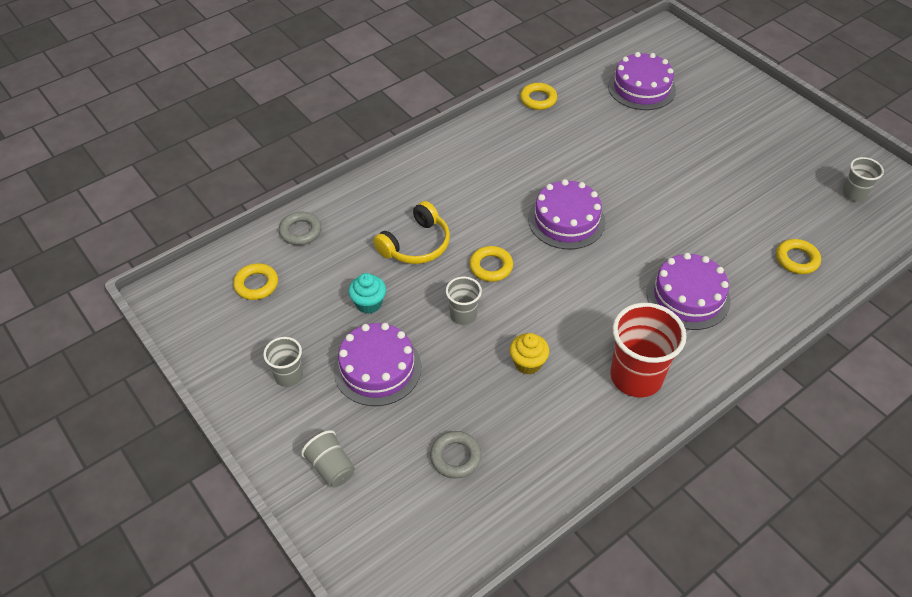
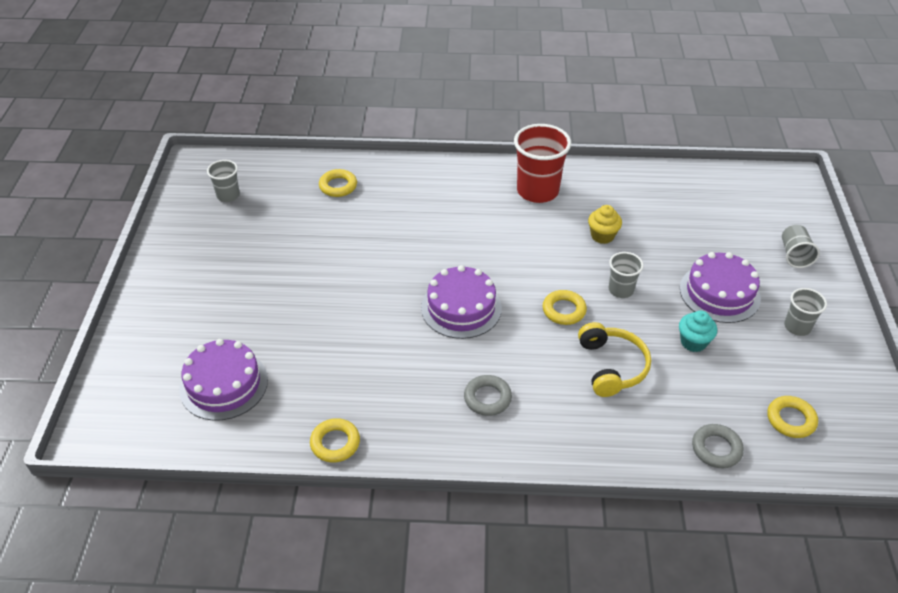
camera: 140 degrees left, 5 degrees down
yellow headphones [373,201,450,264] -> yellow headphones turned 90 degrees clockwise [578,322,651,397]
grey ring [430,431,482,479] -> grey ring moved to [464,375,512,416]
purple cake [647,253,730,330] -> none

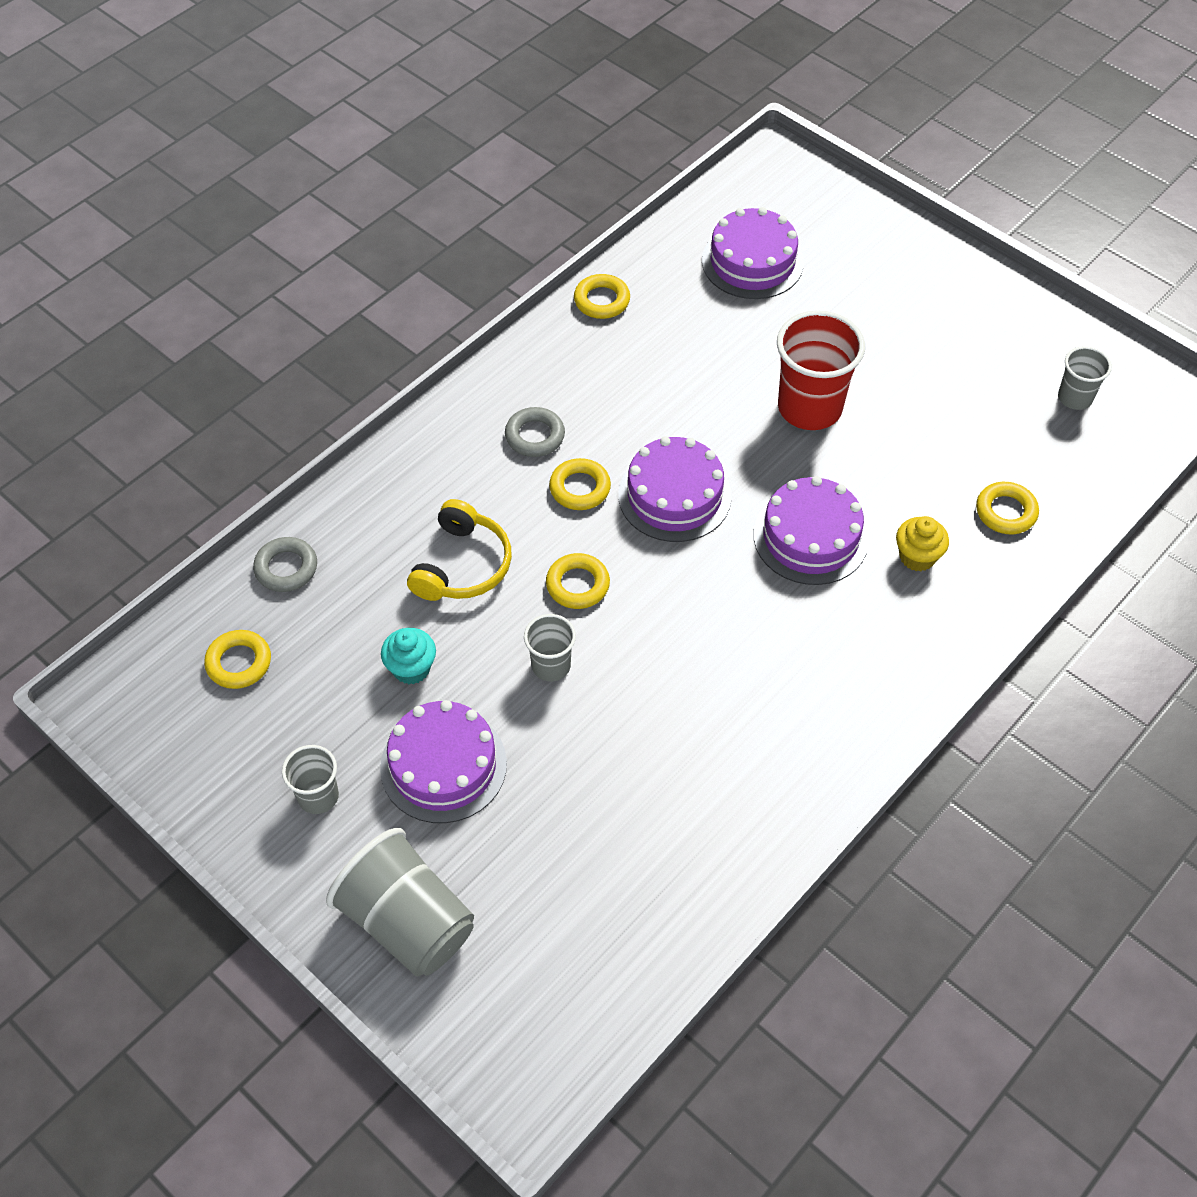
camera: 130 degrees right, 10 degrees up
red cup [514,124,571,203] -> red cup moved to [777,310,865,430]
yellow headphones [578,322,651,397] -> yellow headphones turned 105 degrees counterclockwise [407,499,512,601]
yellow cupcake [588,205,622,244] -> yellow cupcake moved to [896,516,949,571]
grey cup [782,225,820,268] -> grey cup [326,828,474,977], size x1.85
none -> yellow ring [549,458,611,510]
none -> purple cake [754,476,869,585]

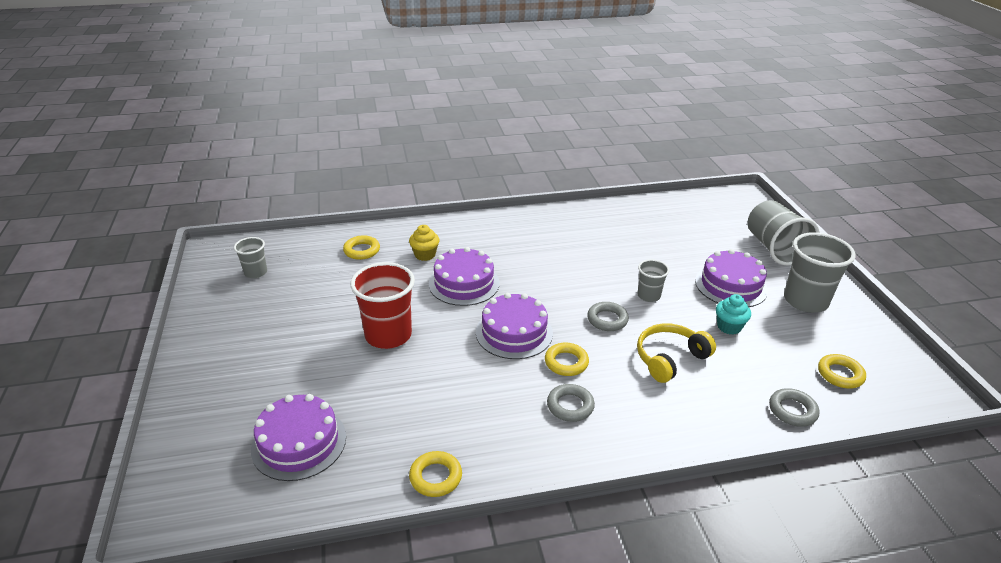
camera: 145 degrees left, 20 degrees down
grey cup [282,745,339,814] -> grey cup [784,232,856,313], size x1.85
yellow ring [546,553,610,609] -> grey ring [587,302,629,331]

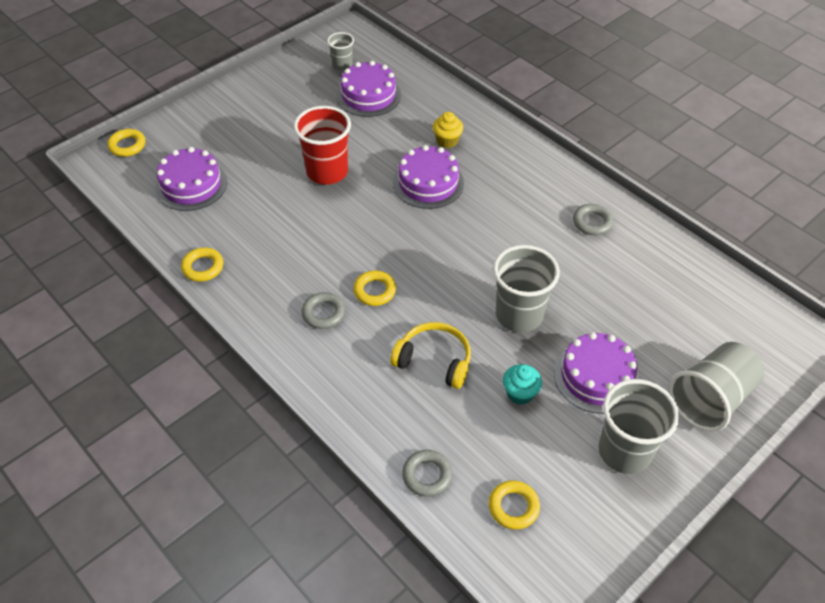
camera: 60 degrees right, 15 degrees up
yellow ring [343,235,380,260] -> yellow ring moved to [107,129,146,157]
purple cake [476,293,553,359] -> purple cake moved to [337,61,401,117]
grey ring [587,302,629,331] -> grey ring moved to [573,204,614,235]
grey cup [637,259,669,302] -> grey cup [493,245,560,332], size x1.85

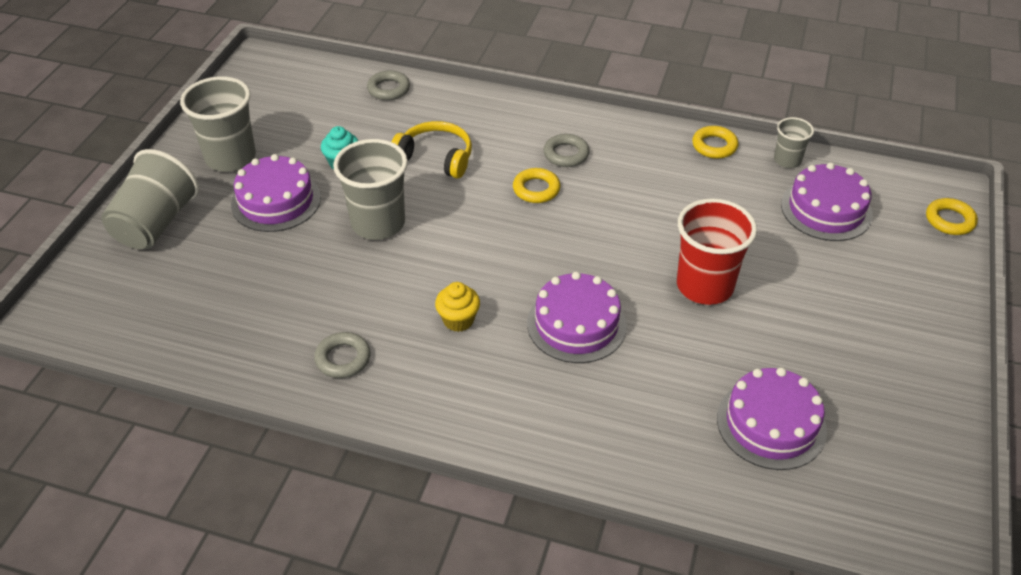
camera: 150 degrees right, 5 degrees down
grey cup [327,32,354,71] -> grey cup moved to [774,117,814,168]
yellow headphones [390,322,471,389] -> yellow headphones turned 150 degrees counterclockwise [392,121,472,179]
yellow cupcake [433,112,463,148] -> yellow cupcake moved to [435,282,480,332]
yellow ring [489,480,540,529] -> none

